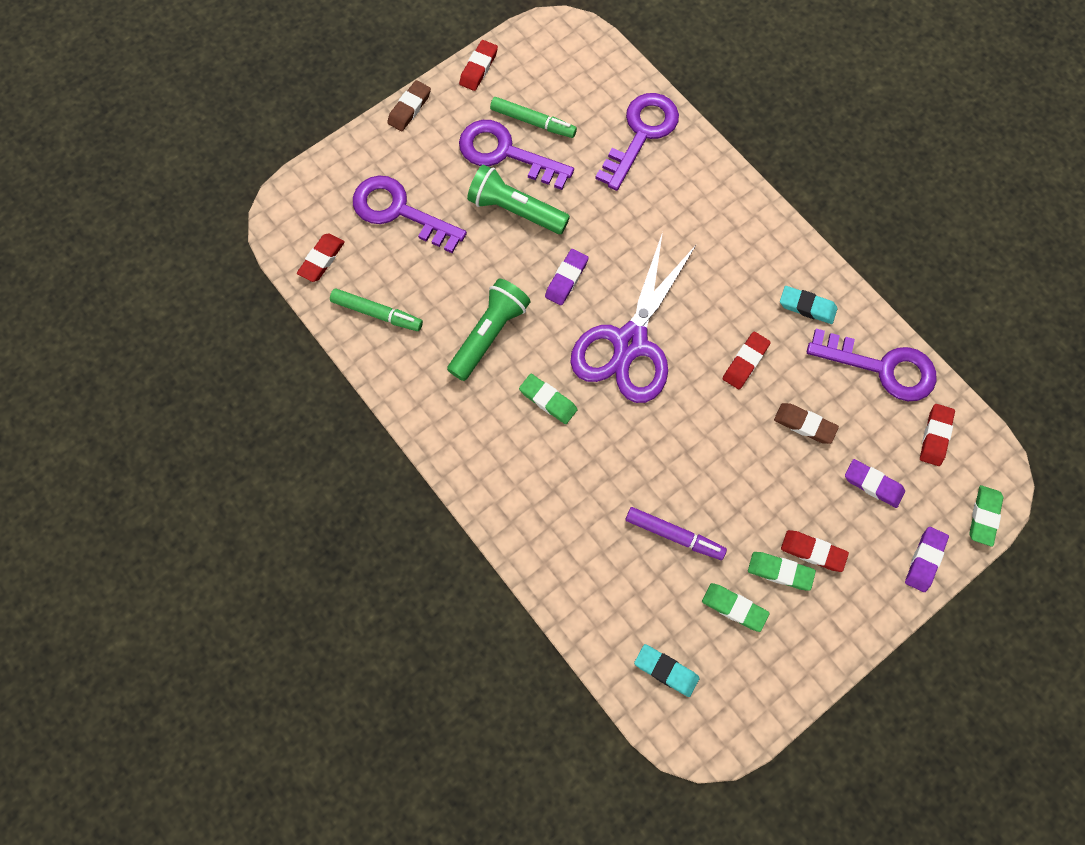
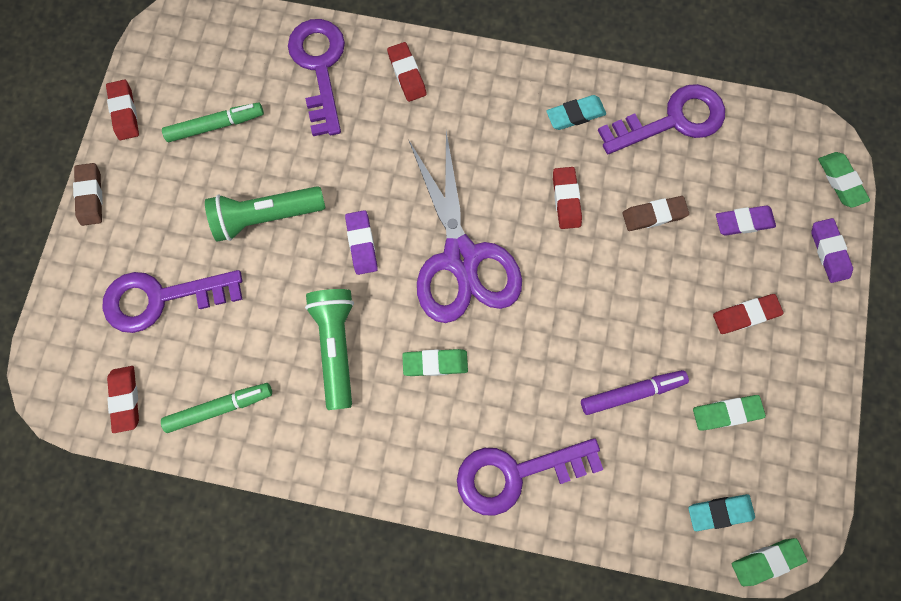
camera: 40 degrees left, 5 degrees up
purple key [459,120,574,190] -> purple key moved to [457,438,603,516]
green eraser [748,552,816,591] -> green eraser moved to [732,538,807,586]
red eraser [920,404,955,466] -> red eraser moved to [387,42,427,102]

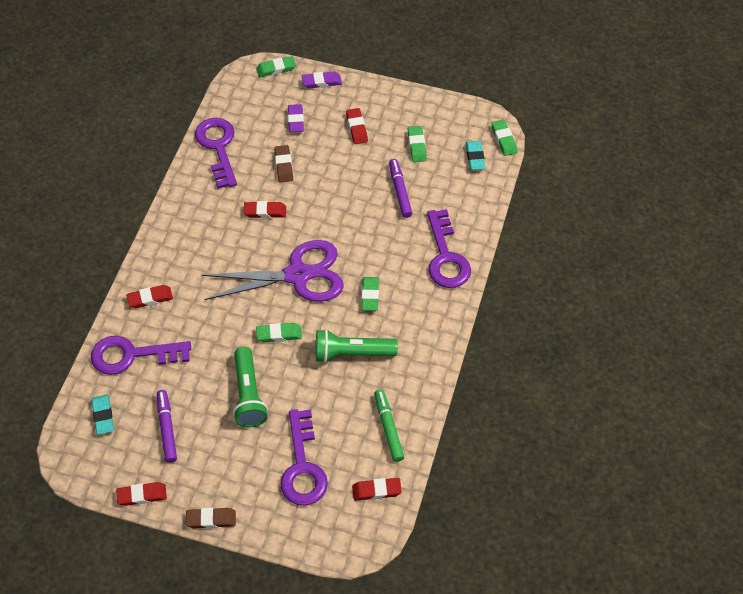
camera: 85 degrees left, 20 degrees down
green marker [162,103,264,142] -> purple marker [157,390,177,463]
purple eraser [345,210,378,275] -> green eraser [256,323,302,342]
turquoise eraser [546,95,606,130] -> turquoise eraser moved to [91,395,114,435]

